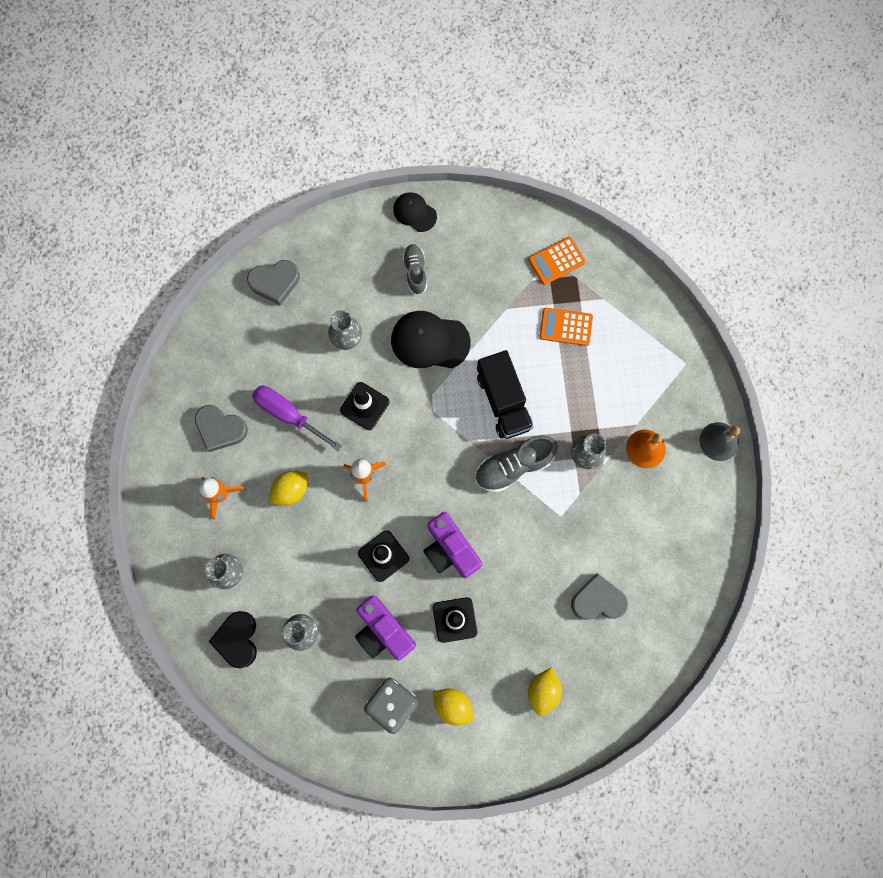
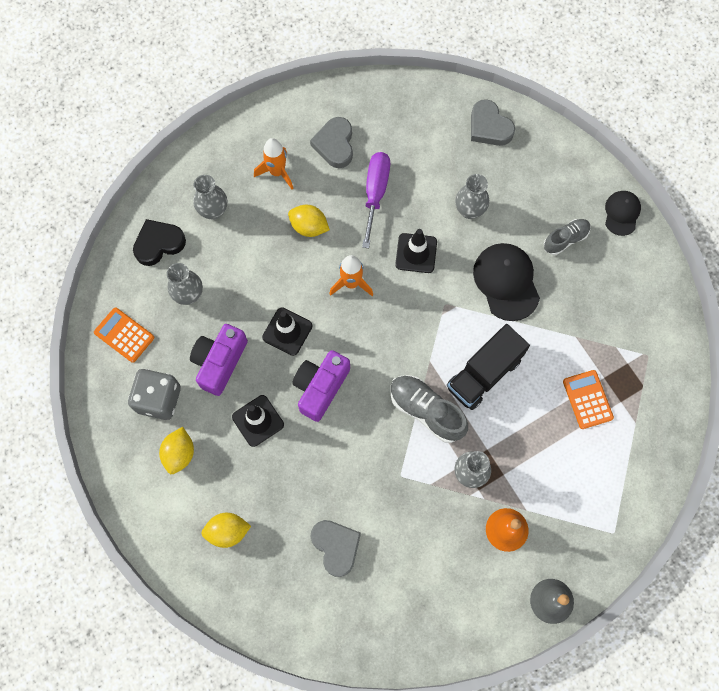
camera: 65 degrees right, 5 degrees down
orange calculator [528,237,586,285] -> orange calculator moved to [94,307,154,363]

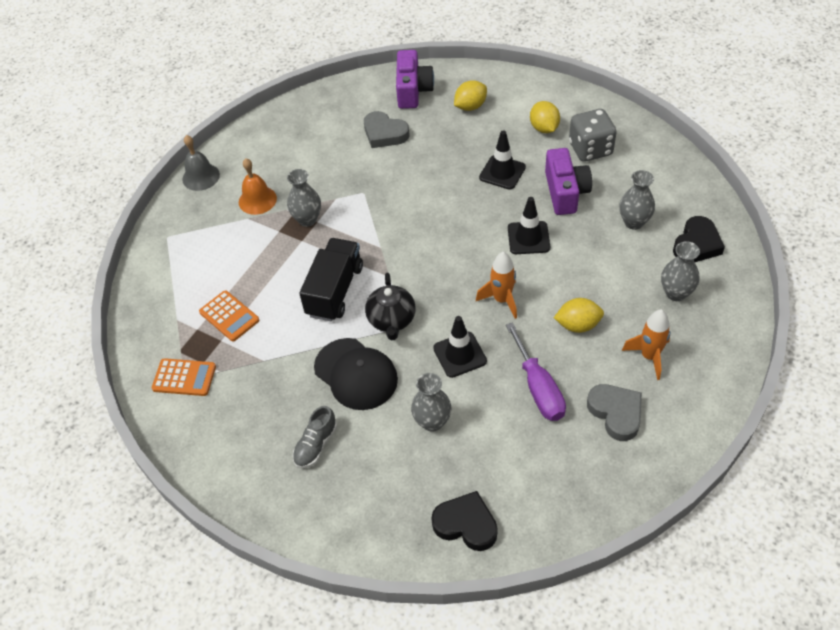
camera: 155 degrees right, 20 degrees down
orange calculator [94,307,154,363] -> orange calculator moved to [152,358,216,396]
purple camera [292,350,350,422] -> purple camera moved to [396,50,434,109]
grey shoe [390,375,468,443] -> none
grey heart [471,99,515,146] -> black heart [431,491,498,551]
black cap [605,191,641,236] -> none
none -> black teapot [365,273,416,340]

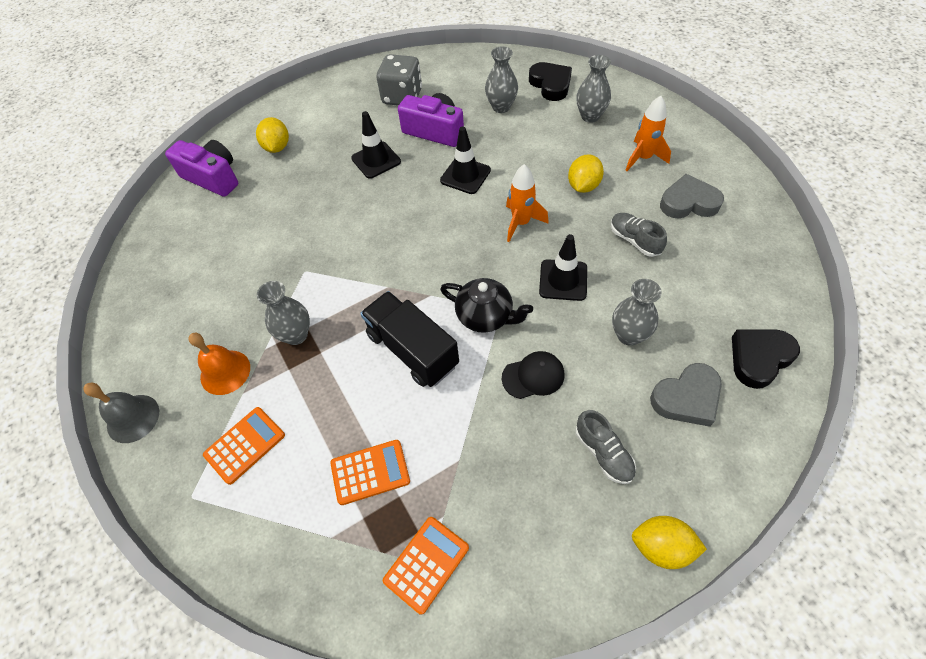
camera: 60 degrees left, 5 degrees up
black cap [314,338,398,410] -> black cap [502,351,564,399], size x0.60
grey heart [364,111,409,148] -> grey heart moved to [650,363,722,427]
purple screwdriver [506,322,566,421] -> grey shoe [611,213,667,257]
yellow lemon [530,101,560,133] -> yellow lemon moved to [632,516,707,569]
none -> orange calculator [203,407,285,485]

